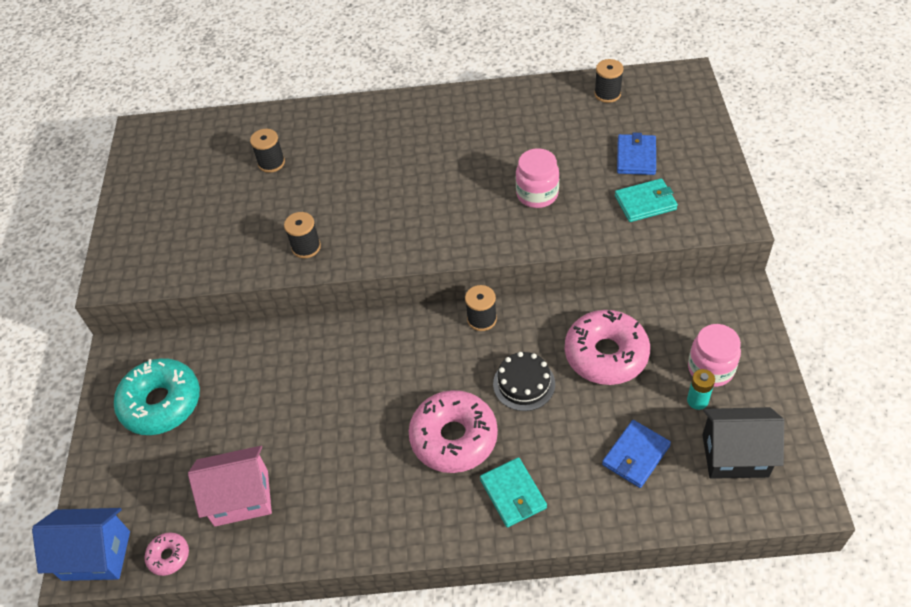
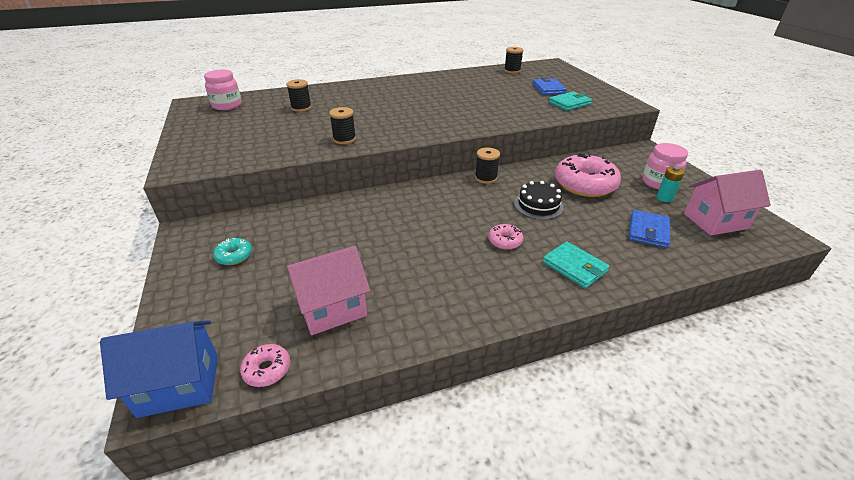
camera: 20 degrees left, 15 degrees down
turquoise donut [114,358,200,435] -> turquoise donut [213,238,252,265], size x0.46
pink donut [409,390,498,473] -> pink donut [488,224,523,250], size x0.46
pink jar [516,148,559,208] -> pink jar moved to [204,69,242,110]
black house [703,407,784,479] -> pink house [684,170,771,235]

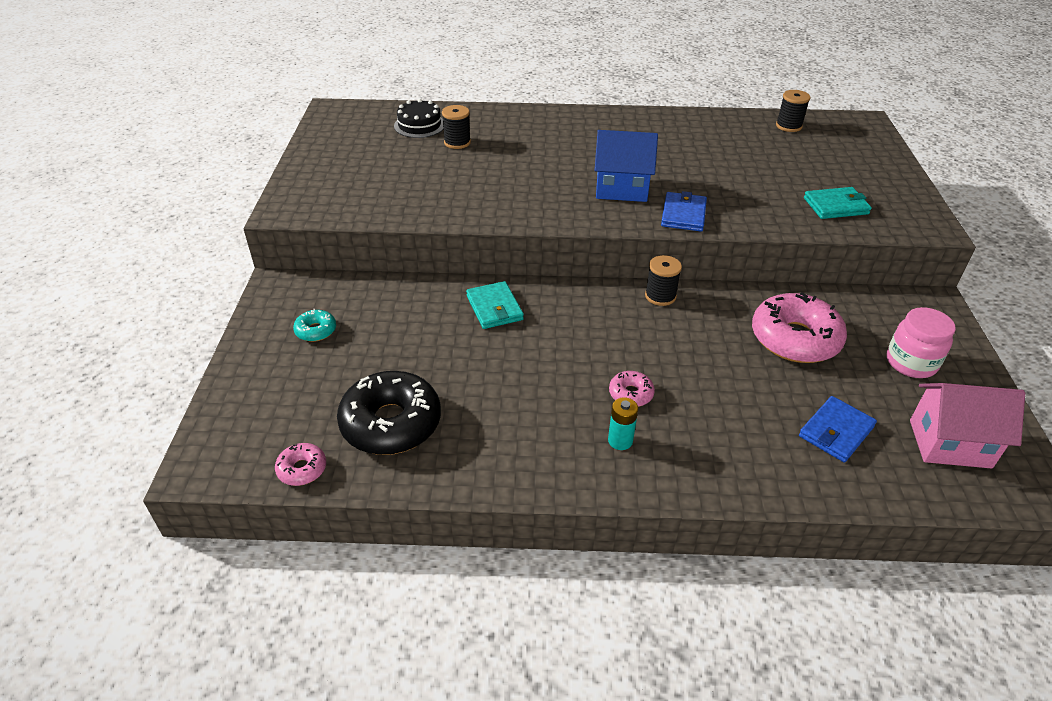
camera: 20 degrees right, 5 degrees up
blue house [100,320,218,418] -> blue house moved to [595,130,658,202]
pink jar [204,69,242,110] -> none
pink house [286,246,370,335] -> black donut [337,371,441,455]
black spool [329,107,356,144] -> none
black cake [514,181,564,220] -> black cake moved to [394,99,444,138]
blue wallet [532,77,567,95] -> blue wallet moved to [661,191,707,231]
turquoise wallet [543,241,610,289] -> turquoise wallet moved to [466,281,524,329]
turquoise battery [656,166,685,202] -> turquoise battery moved to [608,398,638,450]

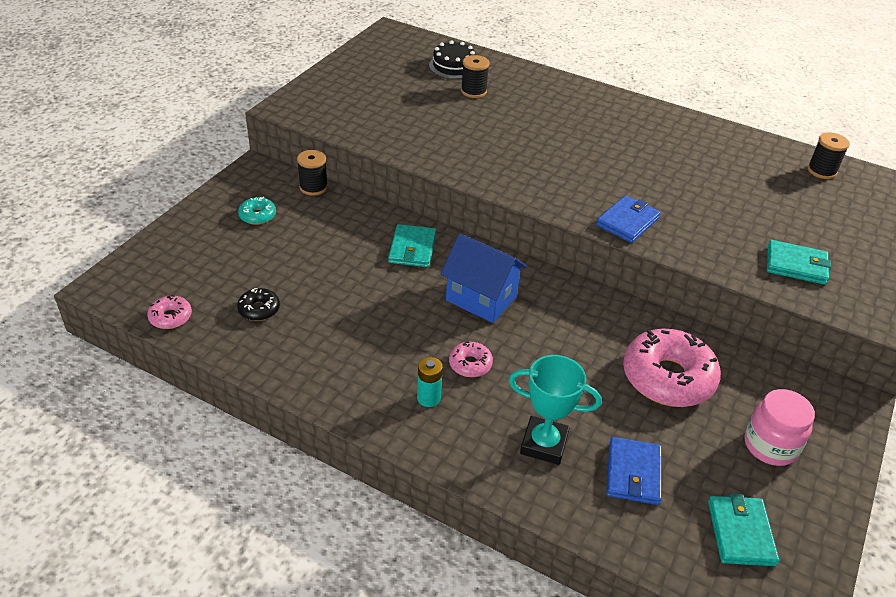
camera: 25 degrees right, 0 degrees up
black donut [337,371,441,455] -> black donut [237,288,280,321], size x0.46
blue house [595,130,658,202] -> blue house moved to [441,233,527,323]
black spool [645,255,682,306] -> black spool moved to [297,150,328,195]
blue wallet [799,396,877,462] -> blue wallet turned 60 degrees counterclockwise [606,437,662,505]
pink house [910,383,1025,469] -> turquoise wallet [708,494,779,566]
none -> turquoise trophy [509,355,602,465]

